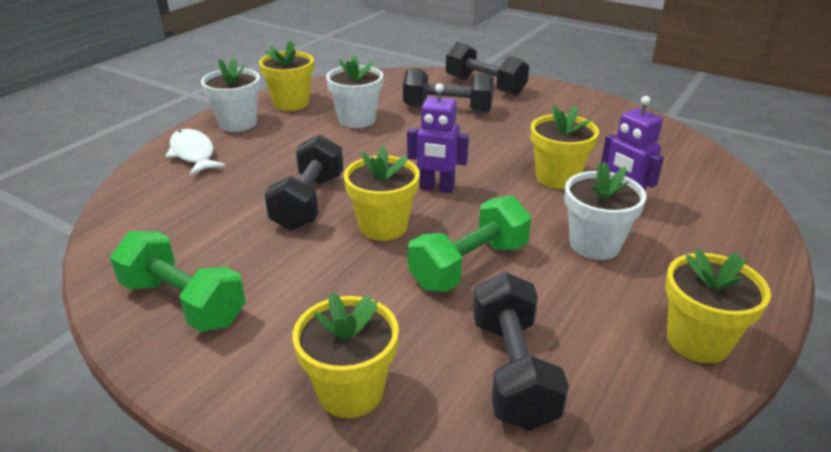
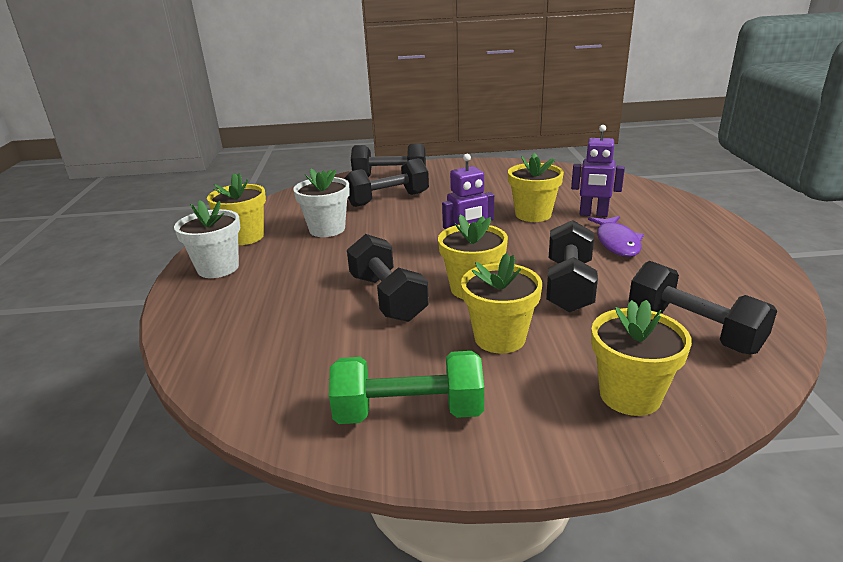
camera: 35 degrees left, 5 degrees down
white fish [165,129,226,176] -> none
green dumbbell [408,196,531,292] -> black dumbbell [546,220,598,313]
white flower pot [564,161,646,260] -> purple fish [588,216,644,257]
yellow flower pot [665,248,771,363] -> yellow flower pot moved to [461,253,542,354]

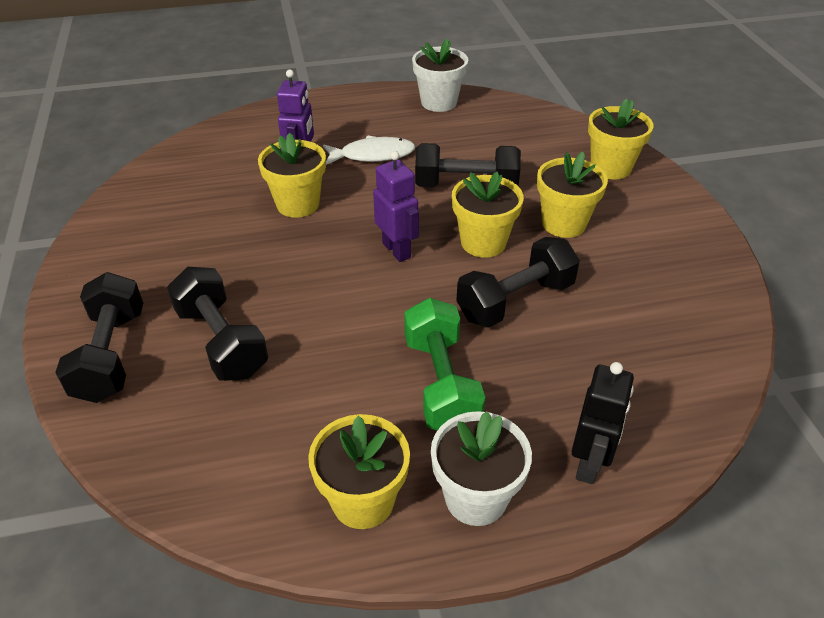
camera: 100 degrees left, 15 degrees up
white flower pot [293,169,350,237] -> white flower pot moved to [412,39,468,112]
green dumbbell [329,351,484,424] -> green dumbbell moved to [404,298,485,430]
purple fish [588,216,644,257] -> white fish [323,135,415,165]
black dumbbell [629,261,777,354] -> none
none -> black robot [571,362,634,484]

